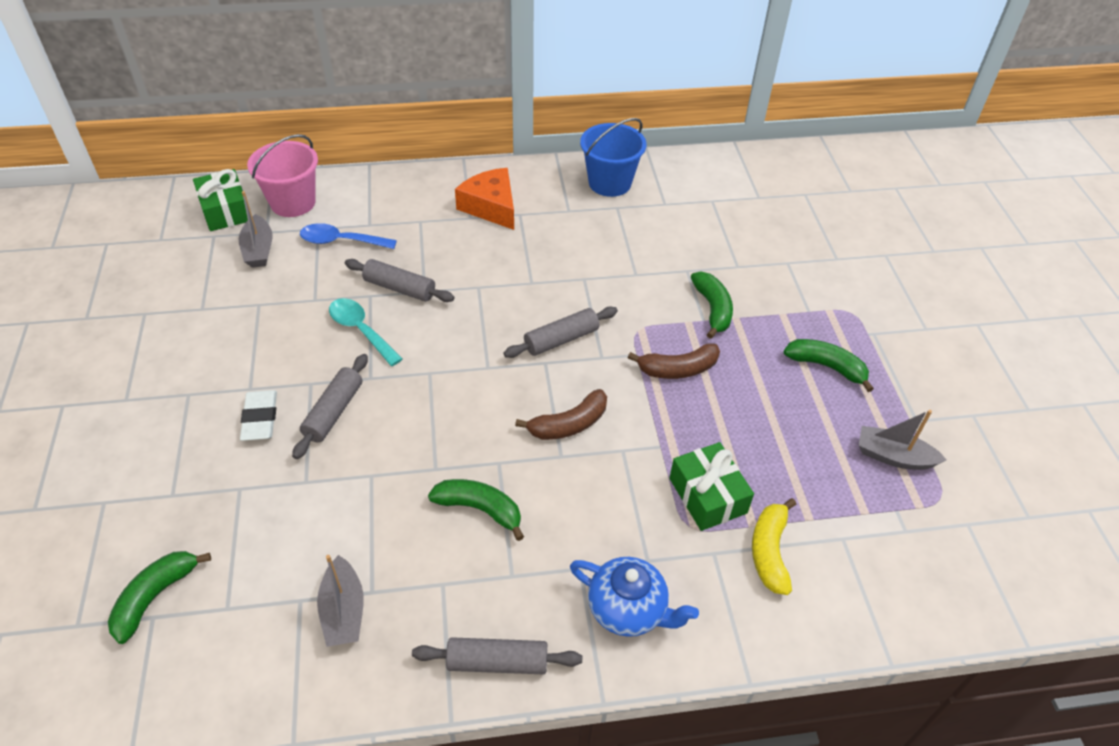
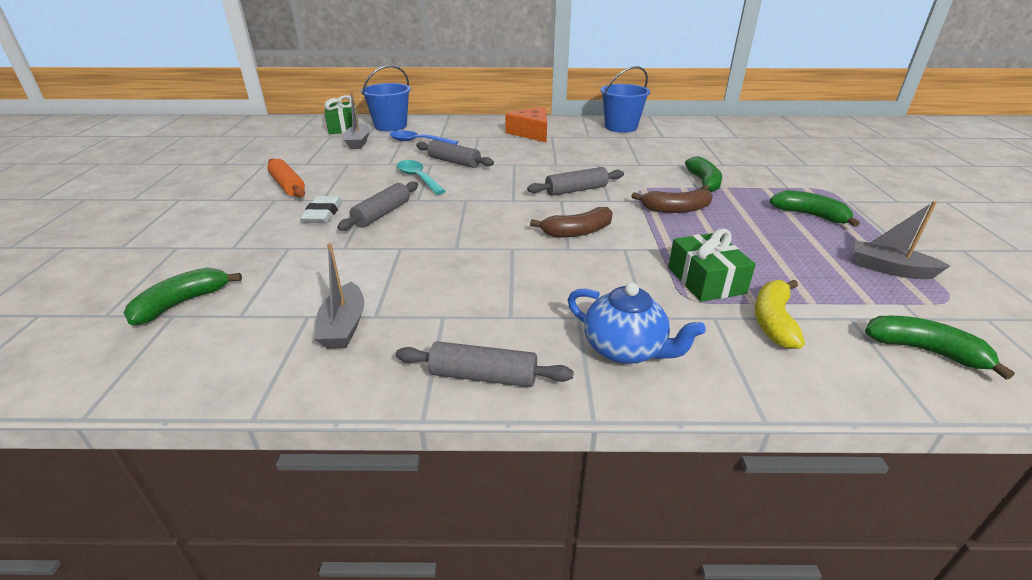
camera: 10 degrees right, 15 degrees down
pink bucket [247,134,318,217] -> blue bucket [361,65,411,131]
green banana [428,479,524,541] -> green banana moved to [865,316,1015,380]
none -> orange rolling pin [267,159,305,198]

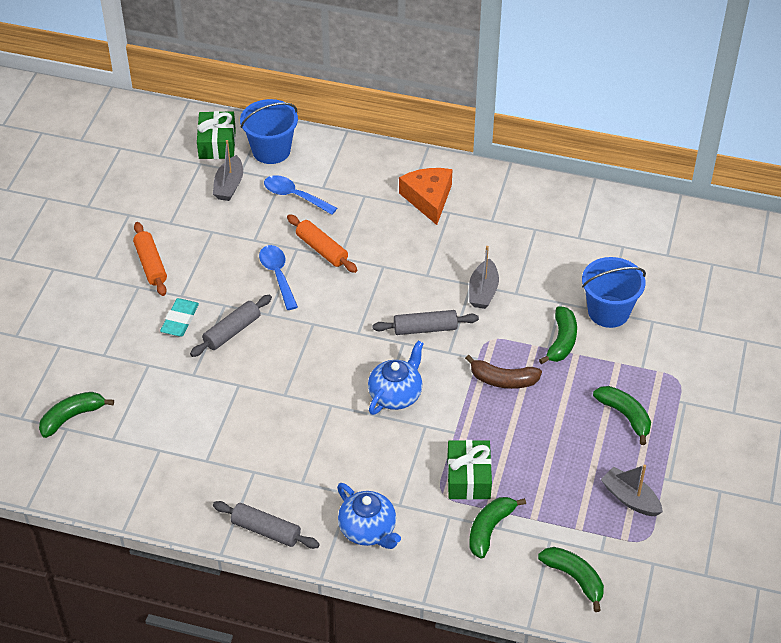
camera: 15 degrees right, 15 degrees up
white eraser [300,196,342,223] -> turquoise eraser [160,298,199,337]
grey boat [314,243,364,349] -> grey boat moved to [469,246,499,309]
turquoise spoon [397,160,446,195] -> blue spoon [259,245,298,310]
grey rolling pin [416,140,494,168] -> orange rolling pin [287,214,357,273]
brown banana [530,207,613,237] -> blue teapot [368,340,424,415]
blue bucket [600,66,650,133] -> blue bucket moved to [582,257,646,328]
yellow banana [755,280,805,349] -> green banana [470,497,526,559]

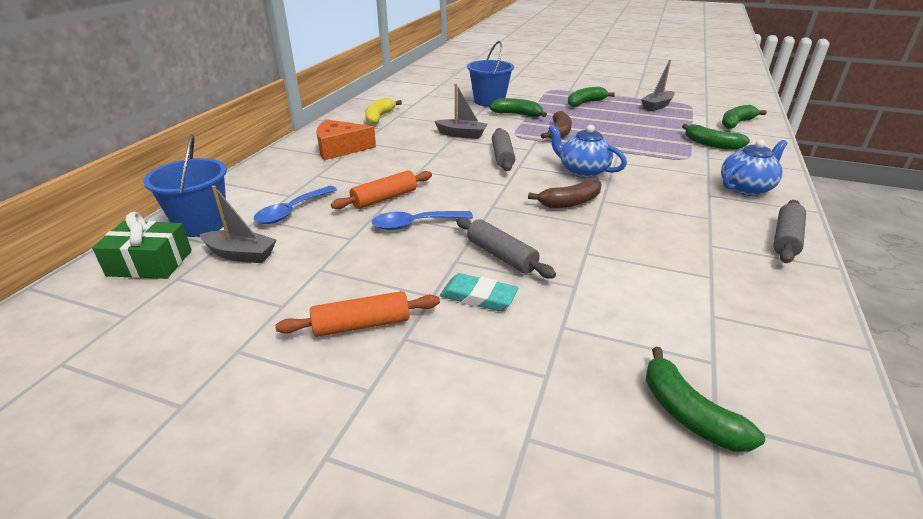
camera: 85 degrees left, 15 degrees down
green gift [447,440,492,500] -> none
none -> yellow banana [365,98,402,125]
none -> brown banana [528,177,602,208]

